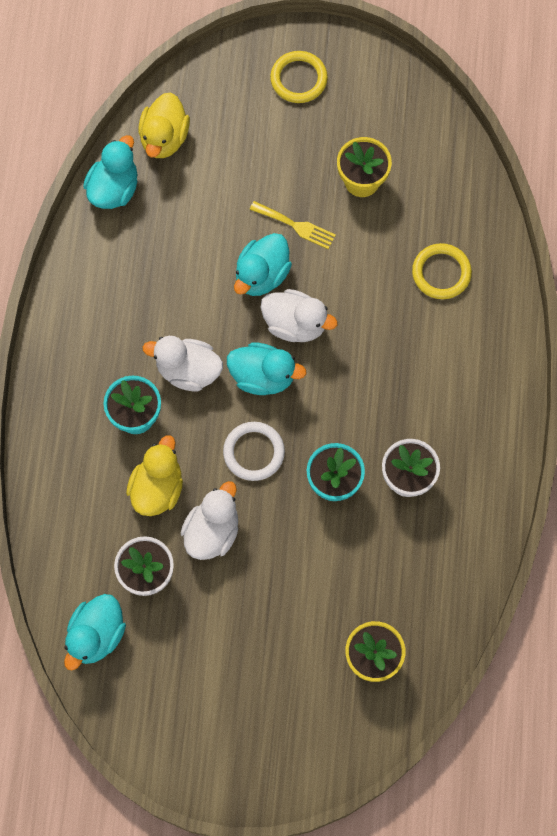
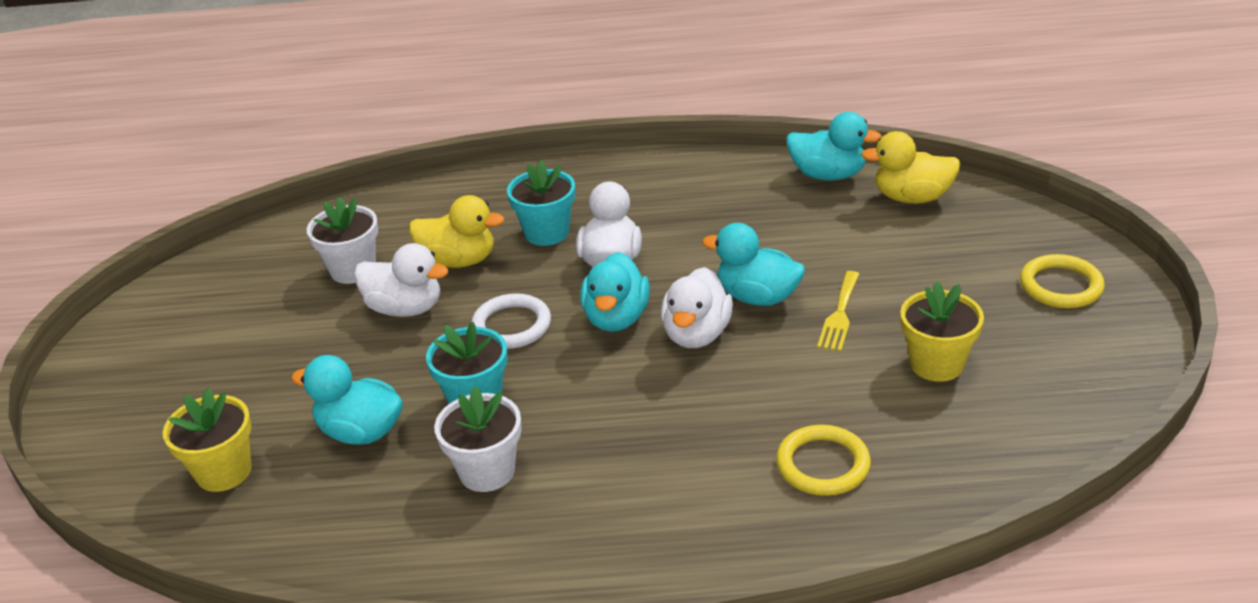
camera: 85 degrees right, 35 degrees down
turquoise duck [64,594,126,670] -> turquoise duck moved to [291,355,403,445]

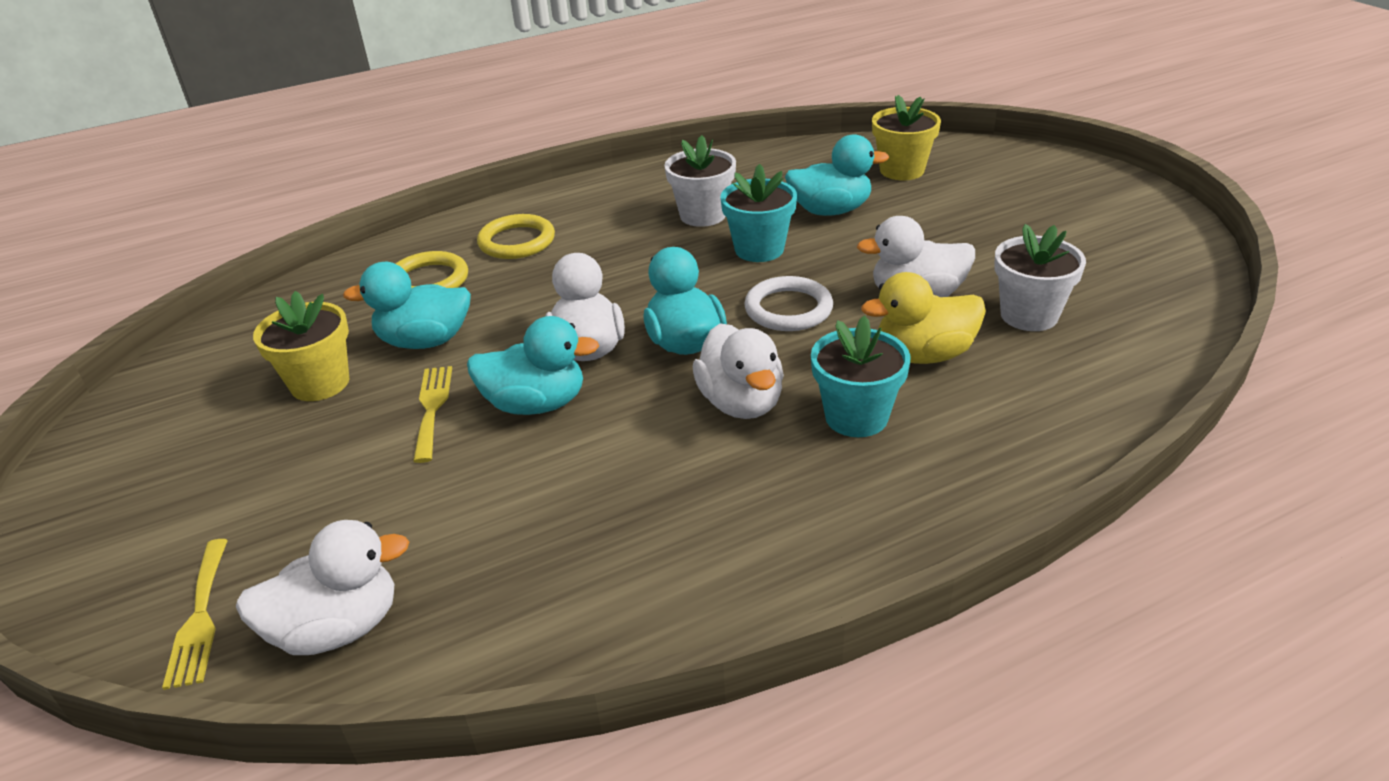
camera: 155 degrees right, 0 degrees up
turquoise duck [786,112,882,181] -> turquoise duck moved to [343,262,471,349]
yellow duck [861,131,961,204] -> white duck [236,520,409,655]
yellow ring [1020,254,1105,308] -> yellow ring moved to [477,214,555,259]
none -> yellow fork [162,539,228,690]

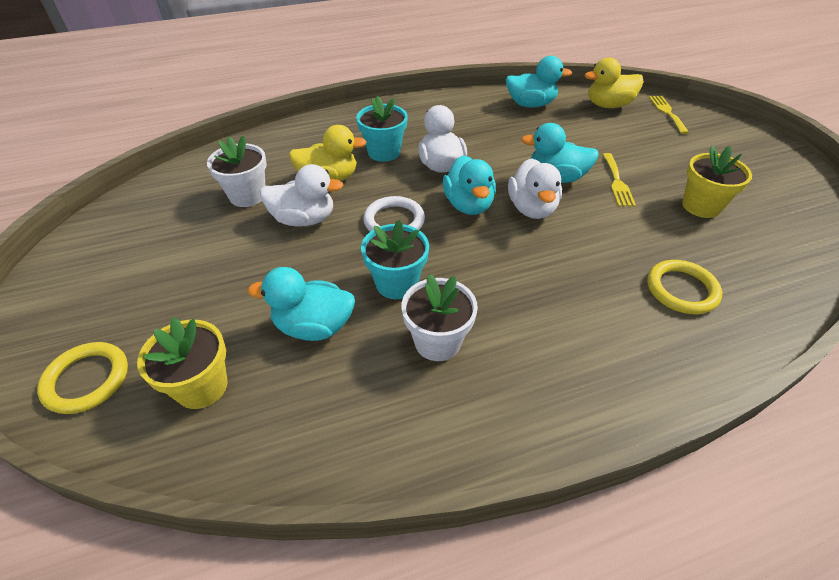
camera: 175 degrees left, 10 degrees up
white duck [236,520,409,655] -> yellow duck [585,57,644,108]
turquoise duck [343,262,471,349] -> turquoise duck moved to [506,56,572,108]
yellow ring [477,214,555,259] -> yellow ring moved to [37,342,128,414]

